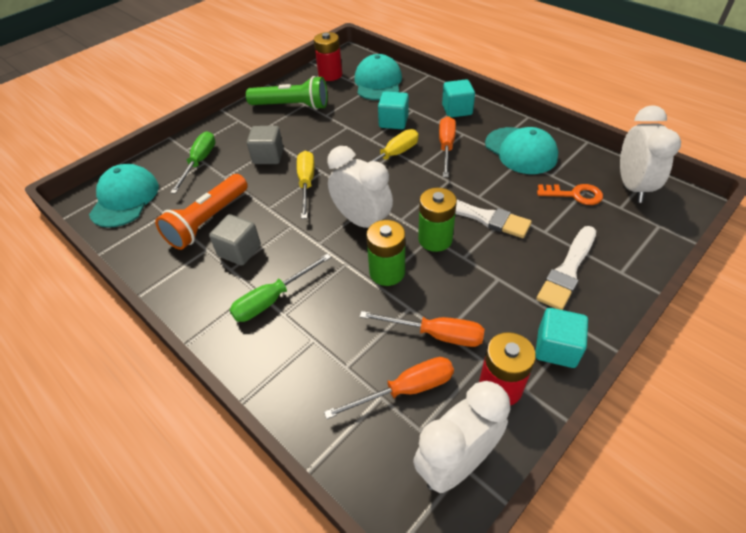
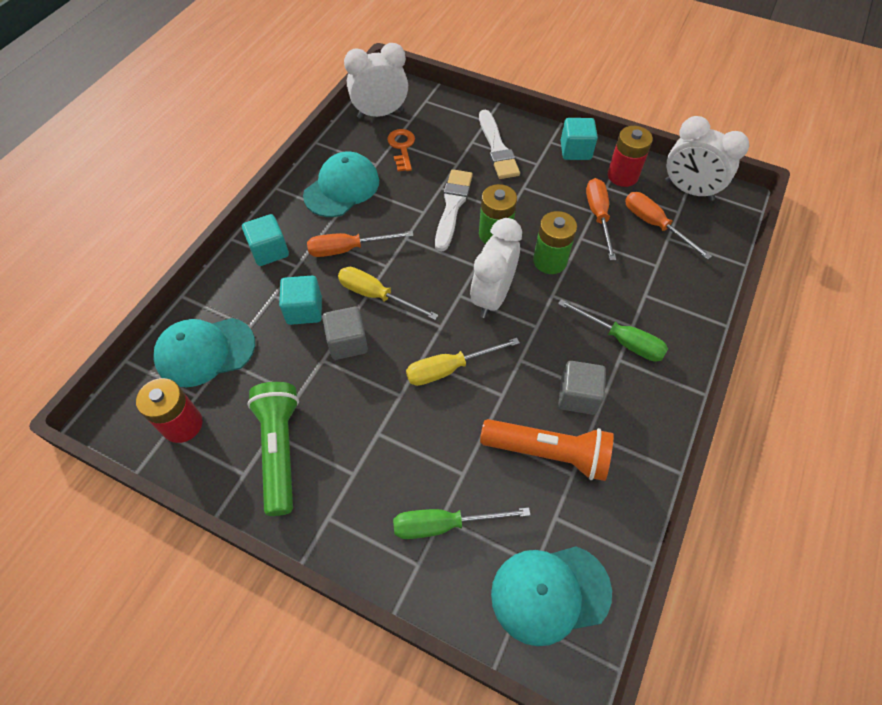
camera: 110 degrees left, 10 degrees up
grey cube [247,126,283,164] -> grey cube moved to [322,307,368,360]
white brush [536,226,596,310] -> white brush turned 60 degrees clockwise [479,110,520,179]

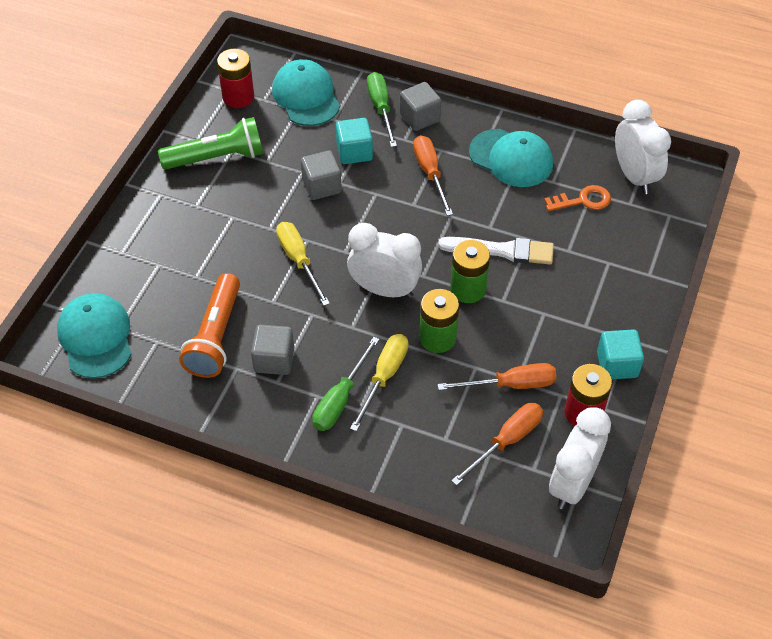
camera: 85 degrees right, 5 degrees down
turquoise cube [242,214,289,266] -> grey cube [400,82,441,131]
yellow screwdriver [338,267,438,320] -> yellow screwdriver moved to [350,334,408,432]
green screwdriver [393,507,530,539] -> green screwdriver moved to [367,72,397,147]
white brush [479,110,520,179] -> none

